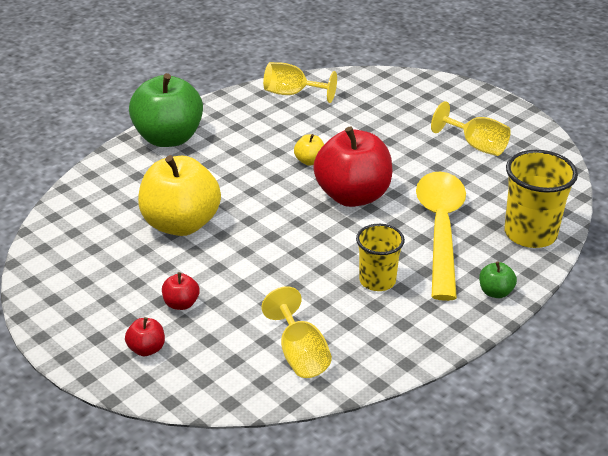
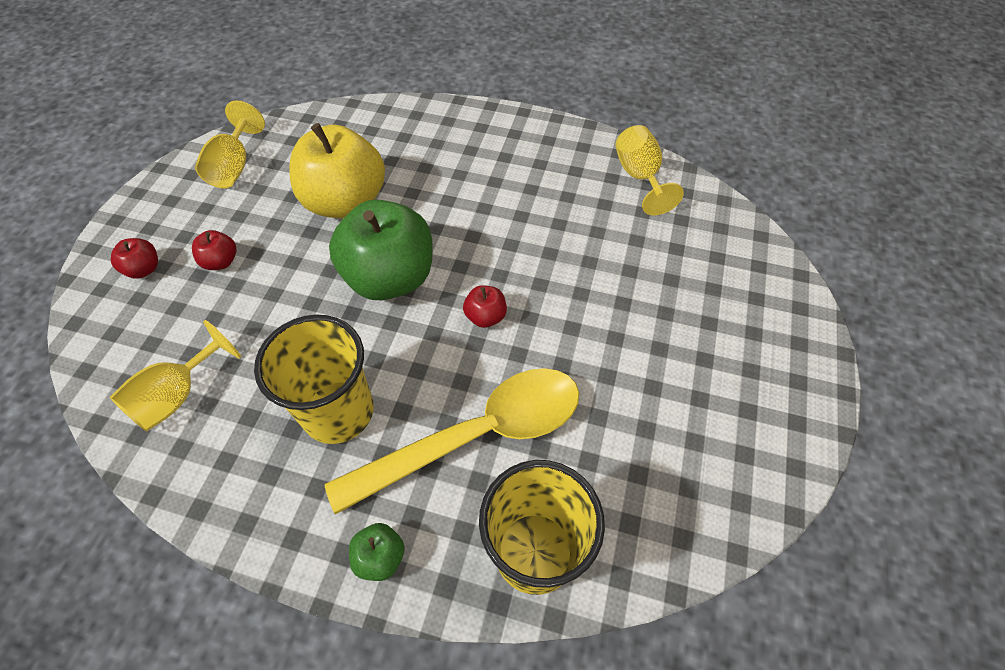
camera: 60 degrees right, 20 degrees up
green apple [129,73,203,147] -> green apple moved to [329,200,433,300]
yellow apple [294,134,324,166] -> none
red apple [313,126,392,207] -> red apple [463,285,507,328], size x0.42
yellow cup [356,224,405,291] -> yellow cup [254,314,374,444], size x1.52
yellow goblet [431,101,511,156] -> yellow goblet moved to [195,100,265,188]

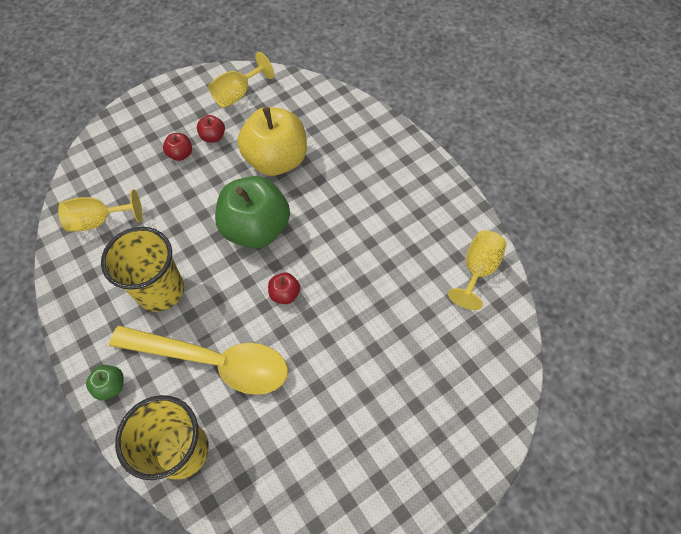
camera: 40 degrees right, 5 degrees up
red apple [111,238,158,279] -> red apple moved to [197,115,225,143]

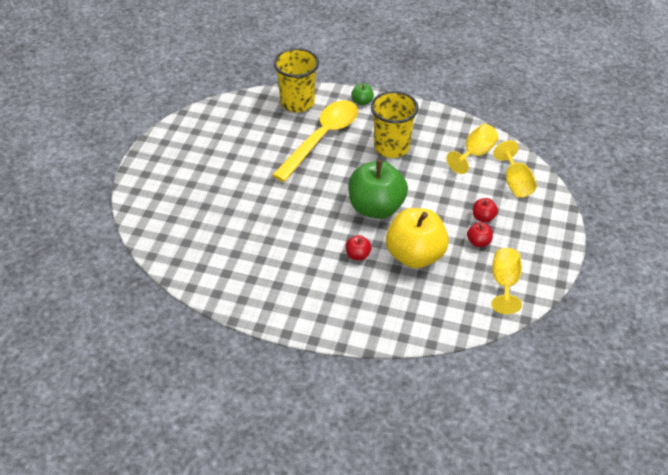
camera: 140 degrees right, 15 degrees down
yellow spoon [109,326,288,395] -> yellow spoon turned 150 degrees clockwise [272,100,358,182]
red apple [268,273,300,304] -> red apple moved to [345,235,372,261]
yellow goblet [448,231,507,310] -> yellow goblet moved to [493,140,537,198]

